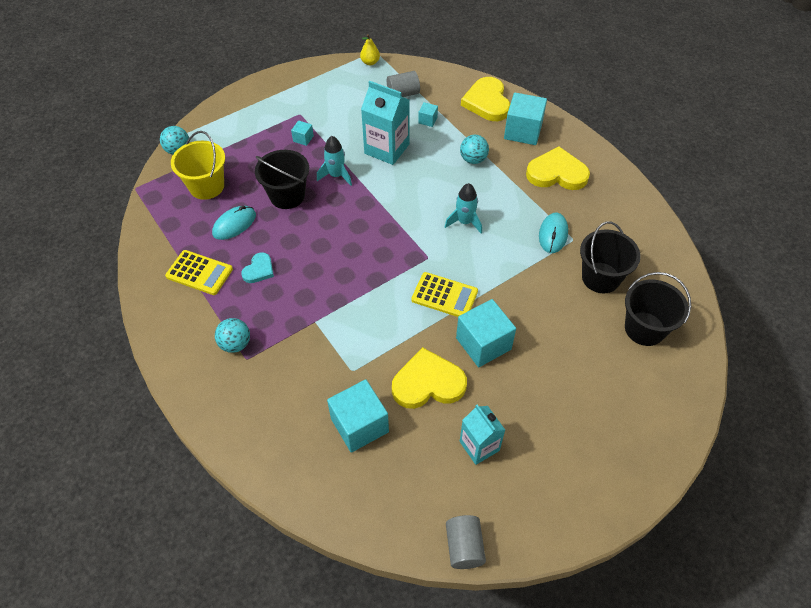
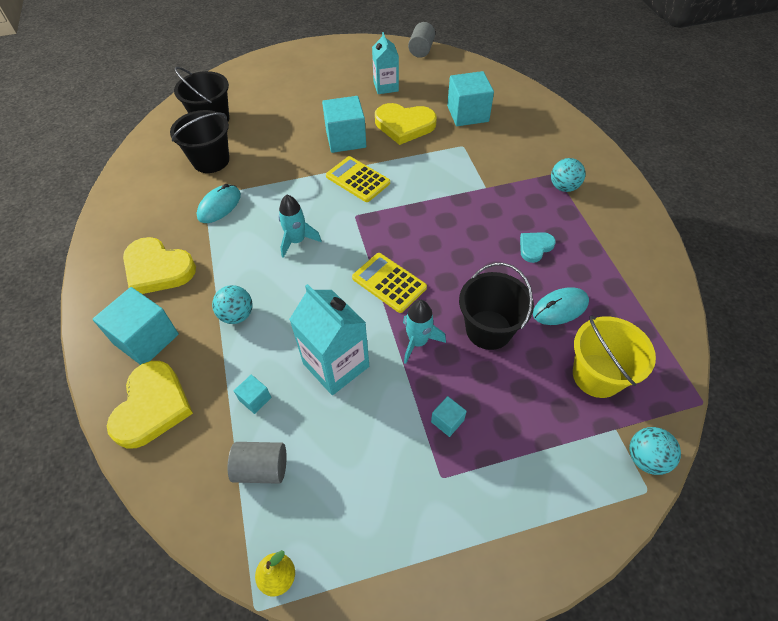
camera: 160 degrees left, 0 degrees up
yellow calculator [165,250,233,295] -> yellow calculator moved to [352,253,427,313]

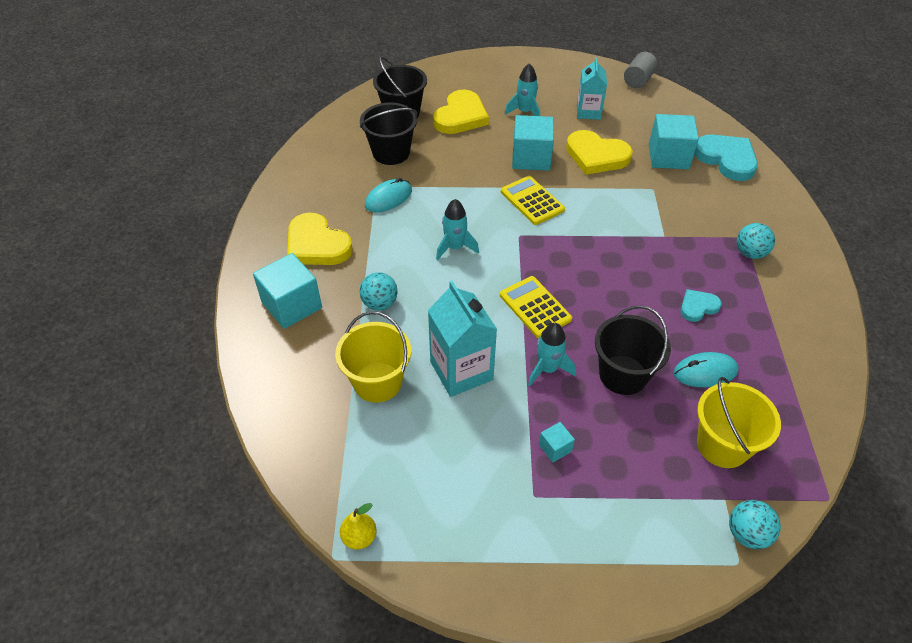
camera: 15 degrees right, 5 degrees down
yellow heart [107,361,193,449] -> yellow heart moved to [433,90,489,134]
grey cylinder [227,442,287,484] -> none
turquoise cube [234,375,272,414] -> yellow bucket [335,311,411,403]
none -> turquoise rocket [505,63,540,116]
none -> turquoise heart [694,134,758,181]

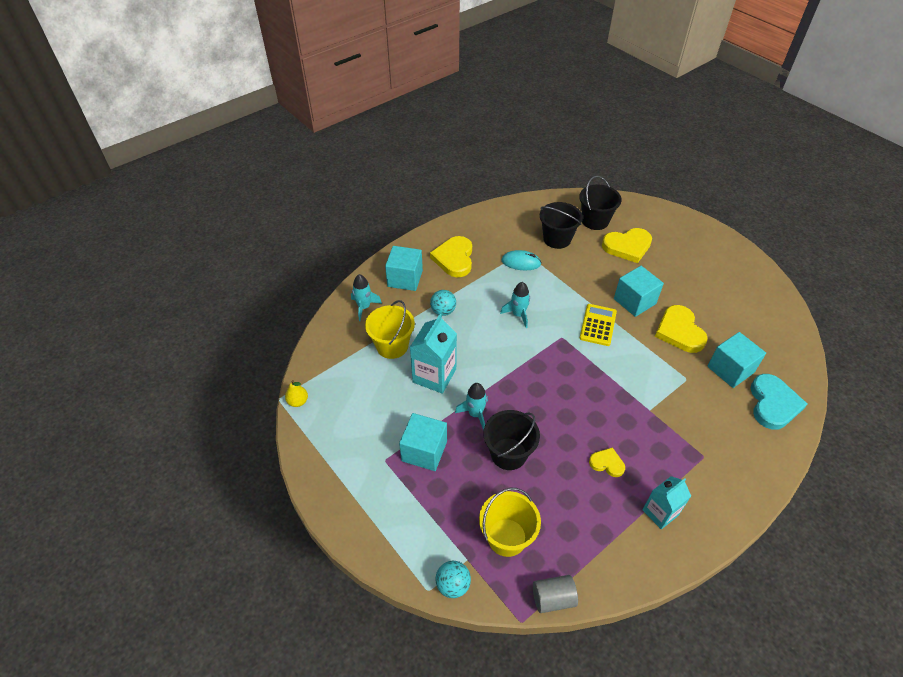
camera: 50 degrees right, 0 degrees up
yellow calculator [500,276,572,338] -> none
turquoise rocket [505,63,540,116] -> turquoise rocket moved to [351,274,382,321]
turquoise cube [539,422,575,462] -> turquoise cube [399,413,447,471], size x2.14
turquoise carton [577,57,607,120] -> turquoise carton moved to [642,476,691,529]
grey cylinder [624,52,657,88] -> grey cylinder moved to [533,575,578,613]
turquoise mouse [674,352,739,387] -> none
turquoise heart [680,289,722,322] -> yellow heart [589,447,625,477]
turquoise ball [737,223,775,259] -> none

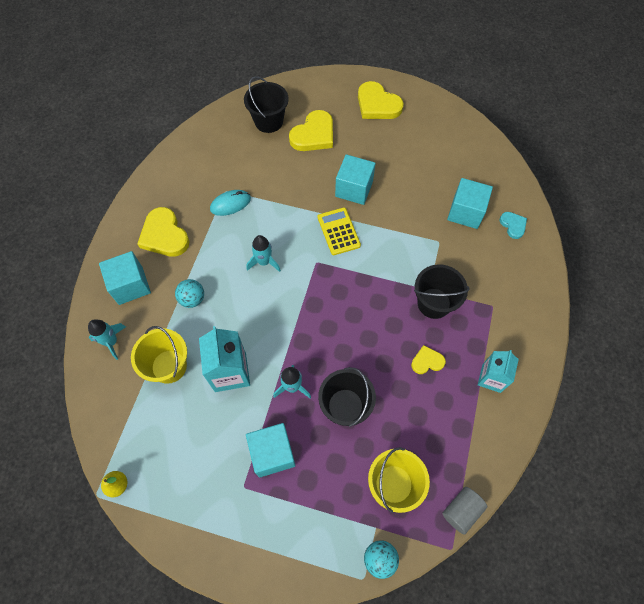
camera: 35 degrees left, 15 degrees up
black bucket [540,202,583,249] -> black bucket moved to [414,264,470,319]
yellow heart [655,305,708,353] -> yellow heart moved to [358,81,404,119]
turquoise heart [750,374,807,430] -> turquoise heart [500,212,527,239], size x0.54

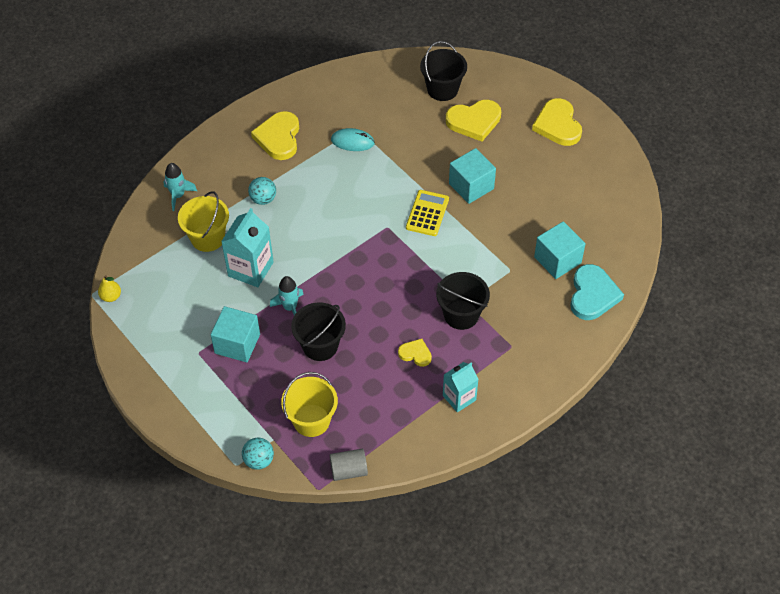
camera: 35 degrees right, 10 degrees down
turquoise cube [99,251,151,305] -> none
turquoise rocket [246,235,281,272] -> none
turquoise heart [500,212,527,239] -> turquoise heart [570,264,624,320], size x1.85

